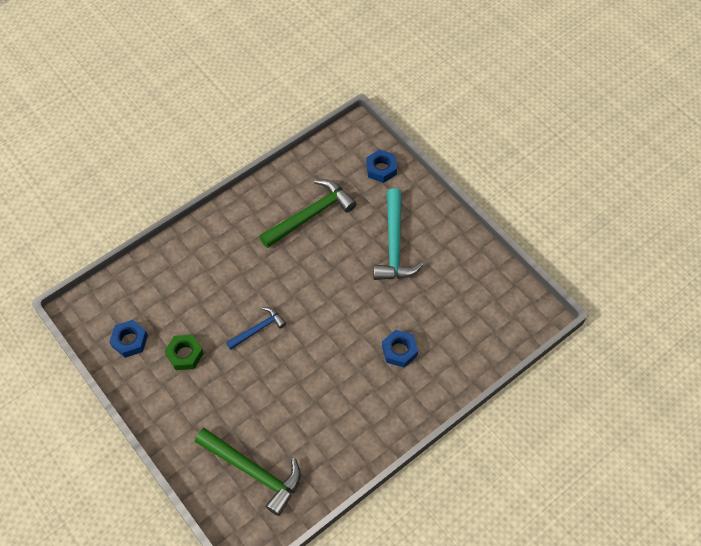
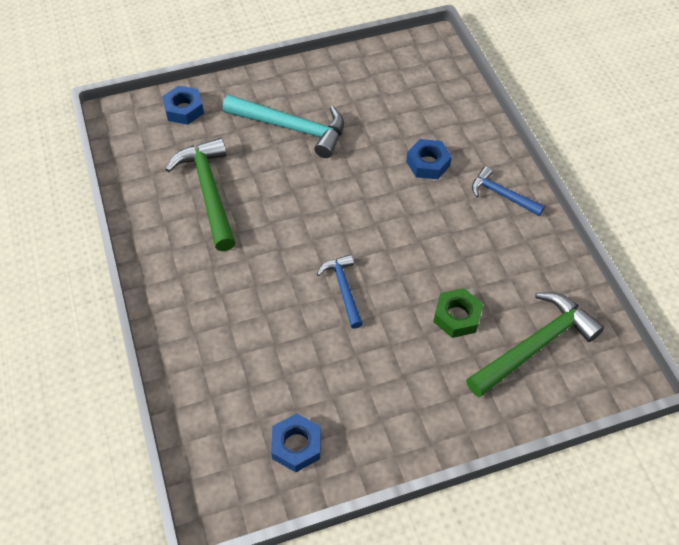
camera: 70 degrees left, 5 degrees down
green nut [165,335,204,370] -> green nut moved to [433,288,483,338]
none -> blue hammer [472,166,545,216]

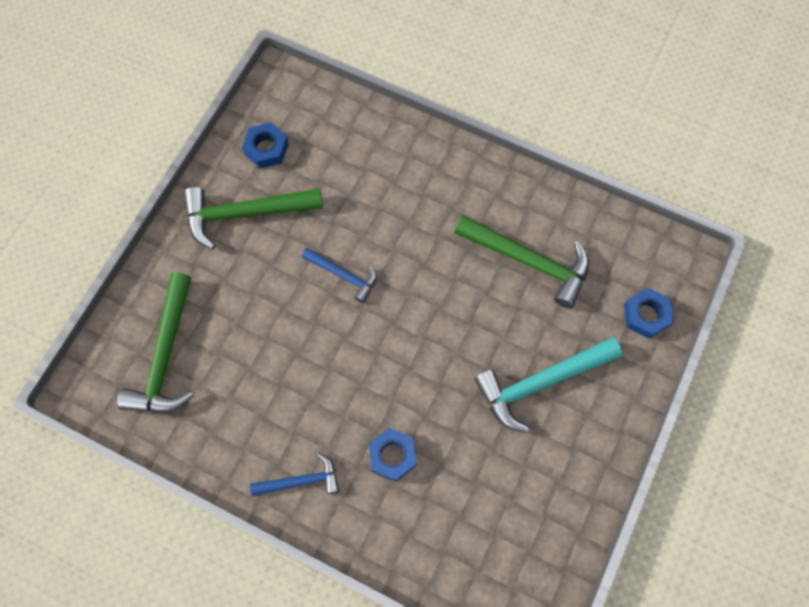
camera: 135 degrees right, 15 degrees up
green nut [433,288,483,338] -> none
none -> green hammer [184,187,323,249]

